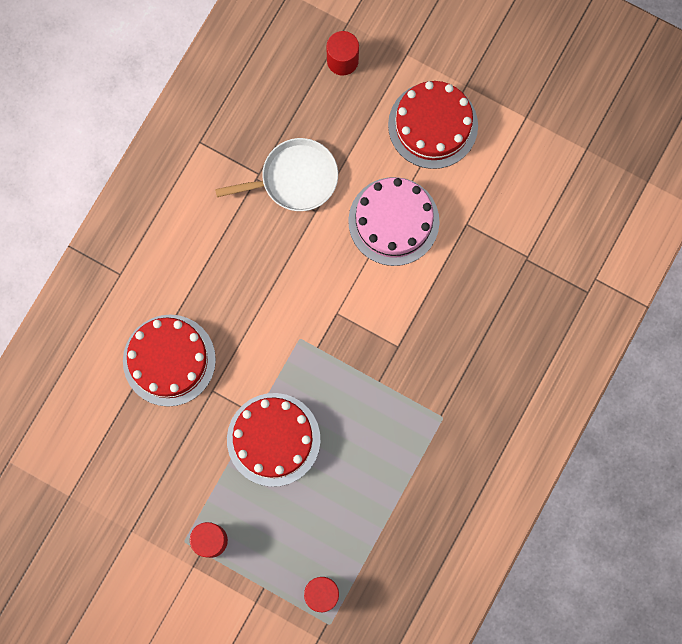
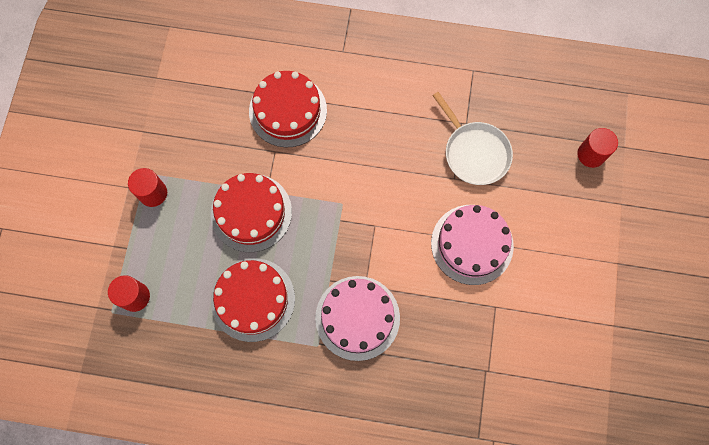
camera: 70 degrees right, 5 degrees down
red cake [388,81,478,169] -> red cake moved to [211,258,295,342]
none -> pink cake [315,276,400,361]

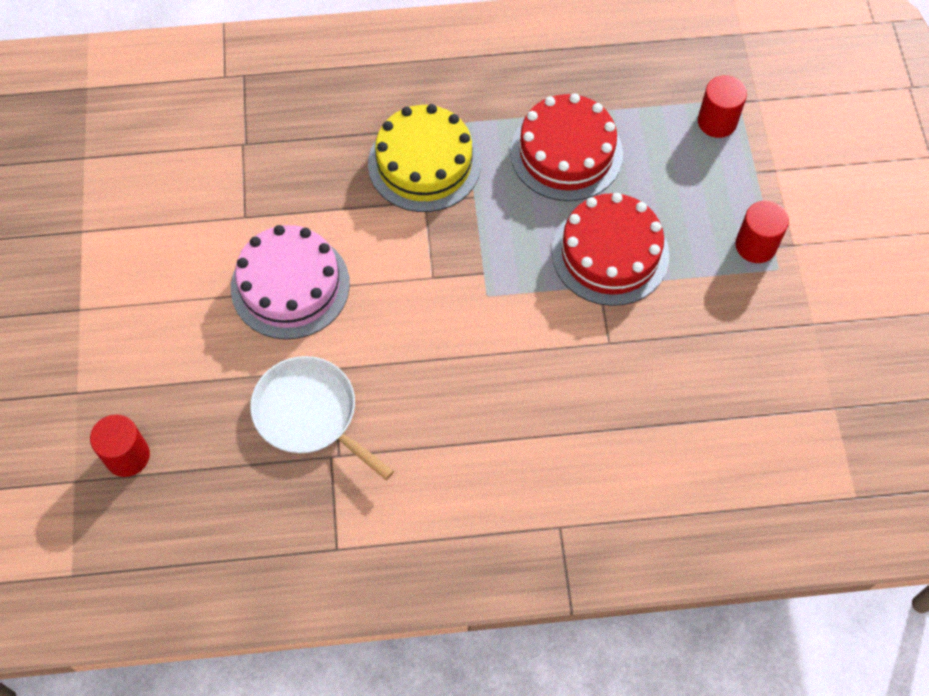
camera: 165 degrees right, 10 degrees down
red cake [249,71,327,148] -> none
pink cake [315,276,400,361] -> yellow cake [368,104,481,212]

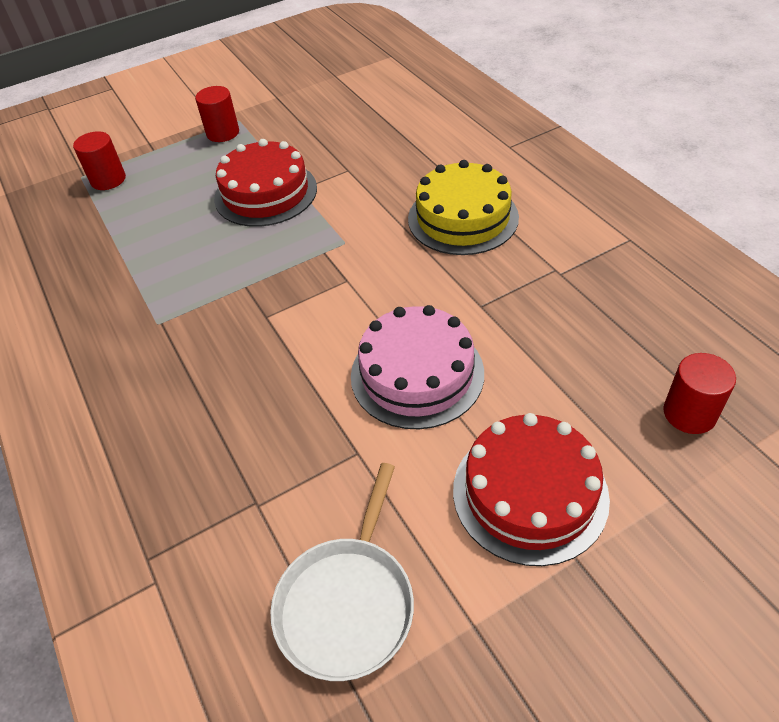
camera: 110 degrees left, 15 degrees down
white pan [250,356,394,480] -> white pan moved to [270,463,414,681]
yellow cake [368,104,481,212] -> yellow cake moved to [408,160,519,255]
red cake [510,93,623,201] -> red cake moved to [453,413,610,566]

